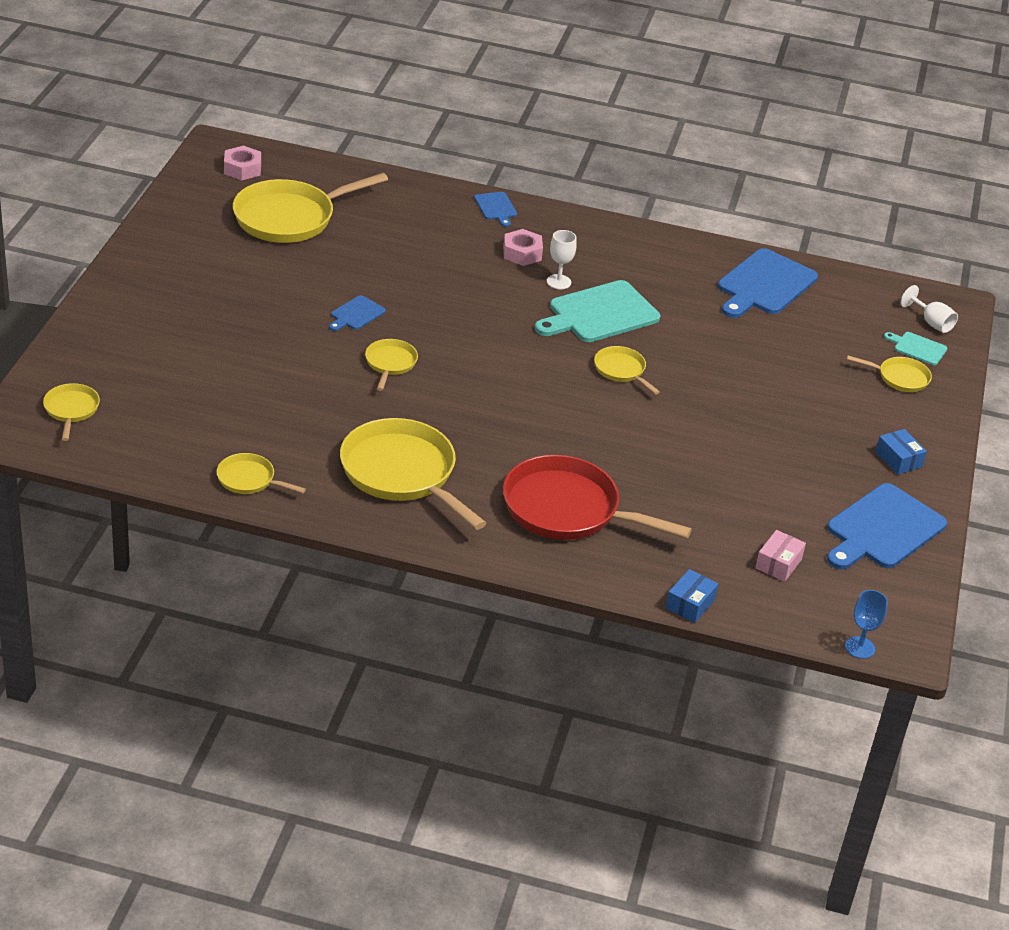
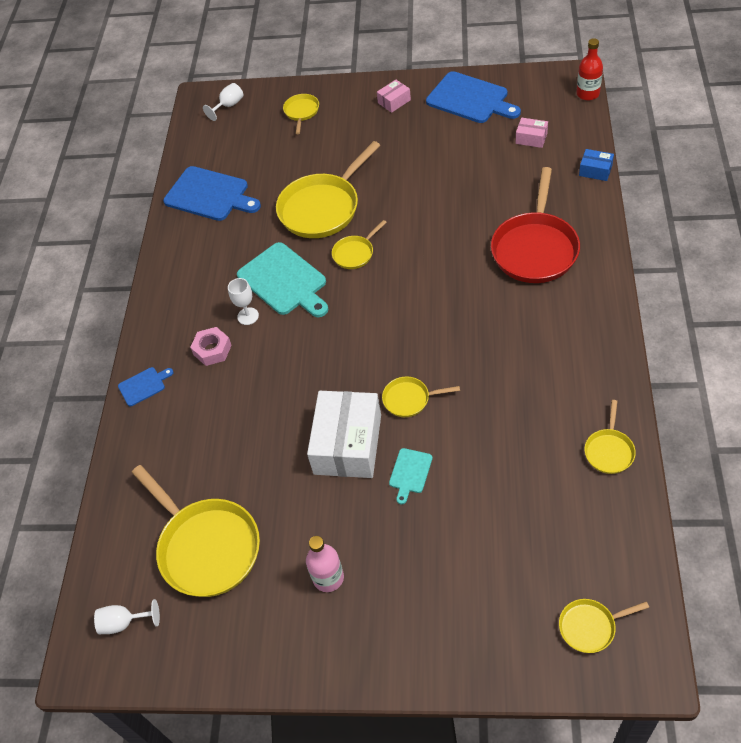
camera: 90 degrees left, 15 degrees up
pink nut [224,146,261,180] -> white goblet [94,599,160,634]
blue cutting board [329,295,386,331] -> white box [307,391,381,478]
yellow pan [340,418,486,530] -> yellow pan moved to [276,141,380,238]
blue goblet [845,590,888,659] -> red bottle [577,38,603,100]
blue box [876,429,927,475] -> pink box [377,80,411,113]
turquoise cutting board [884,332,947,365] -> turquoise cutting board moved to [389,448,432,504]
none -> pink bottle [306,536,344,592]

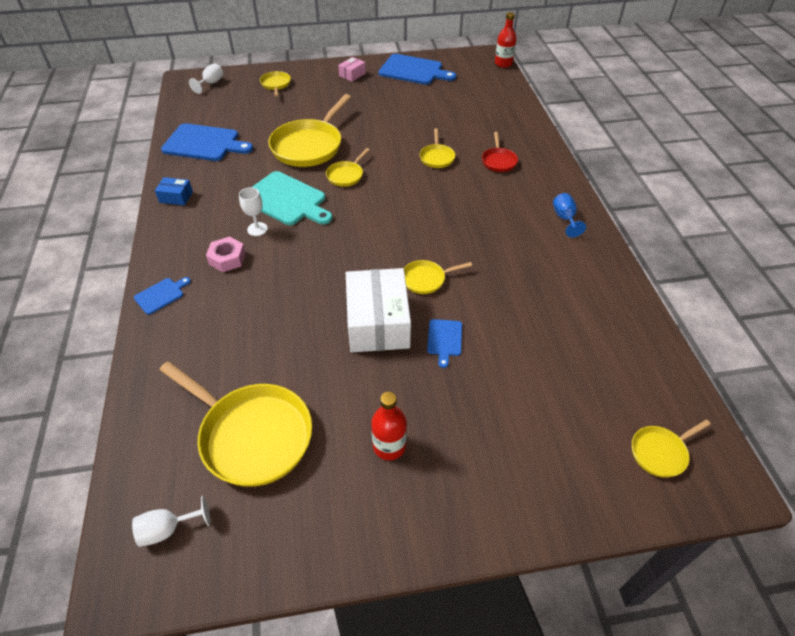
camera: 20 degrees left, 5 degrees down
pink bottle [306,536,344,592] -> red bottle [371,392,407,460]
turquoise cutting board [389,448,432,504] -> blue cutting board [427,319,462,368]
red pan [491,167,580,283] -> red pan [482,132,518,172], size x0.49
pink box [516,118,548,148] -> none
blue box [579,149,614,181] -> blue box moved to [155,177,193,205]
yellow pan [584,400,636,474] -> yellow pan moved to [420,128,455,168]
none -> blue goblet [553,193,586,237]

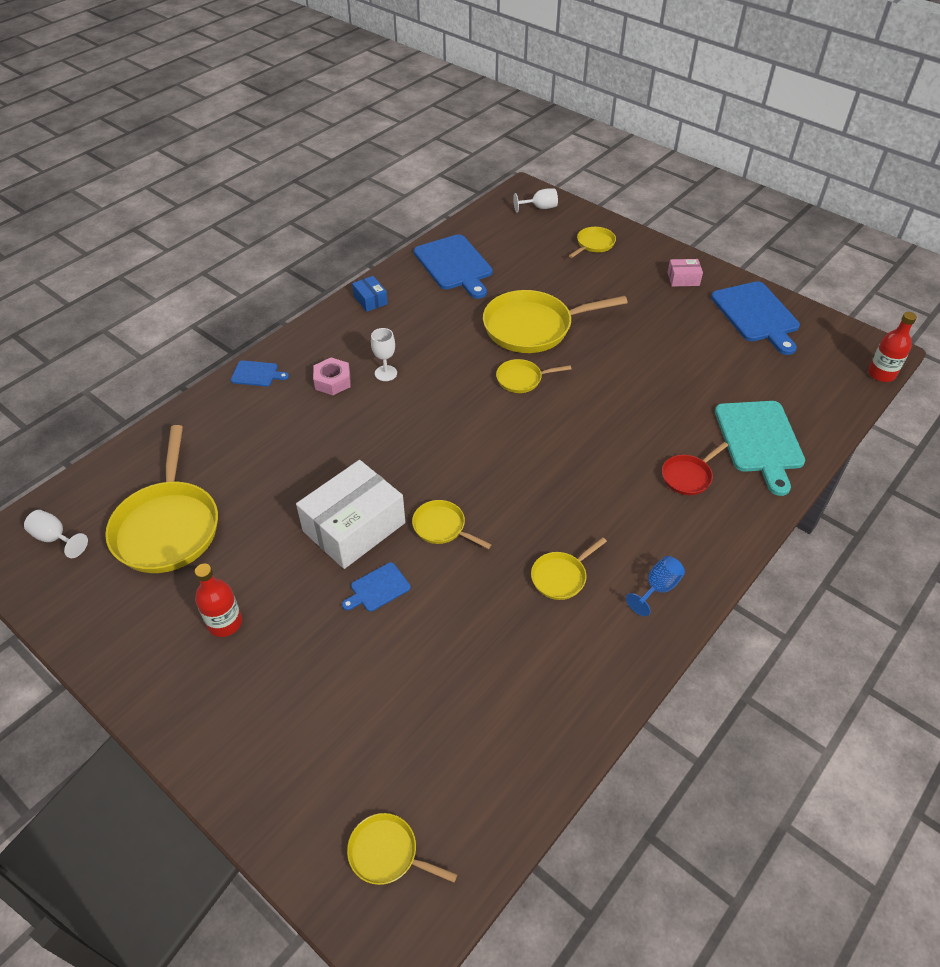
camera: 50 degrees right, 0 degrees up
turquoise cutting board [252,171,332,225] -> turquoise cutting board moved to [715,401,805,496]
yellow pan [420,128,455,168] -> yellow pan moved to [531,537,607,600]

